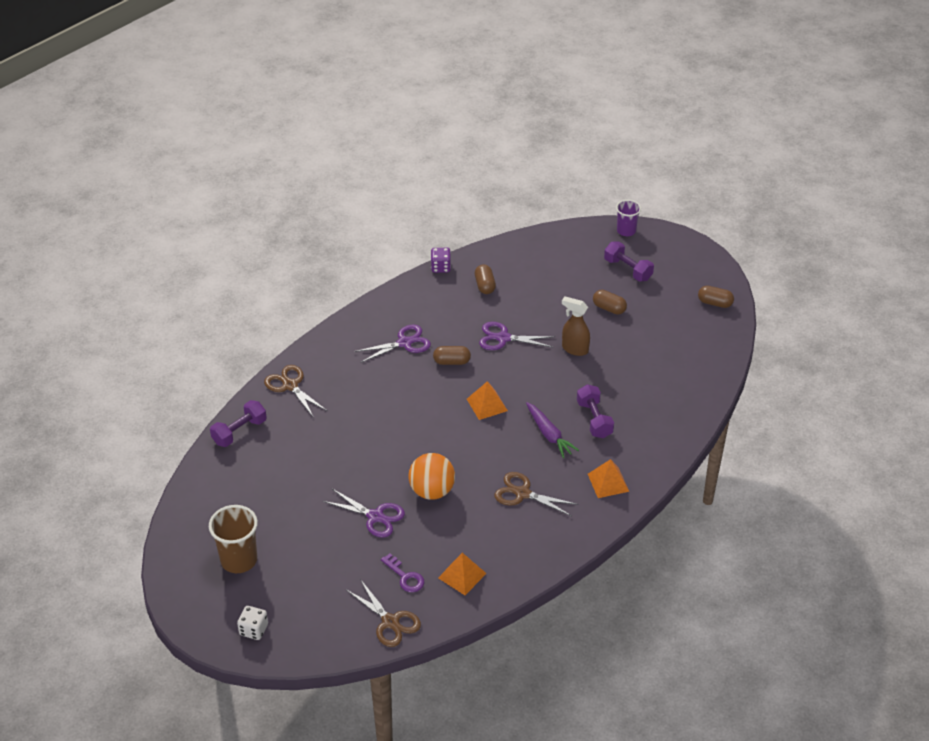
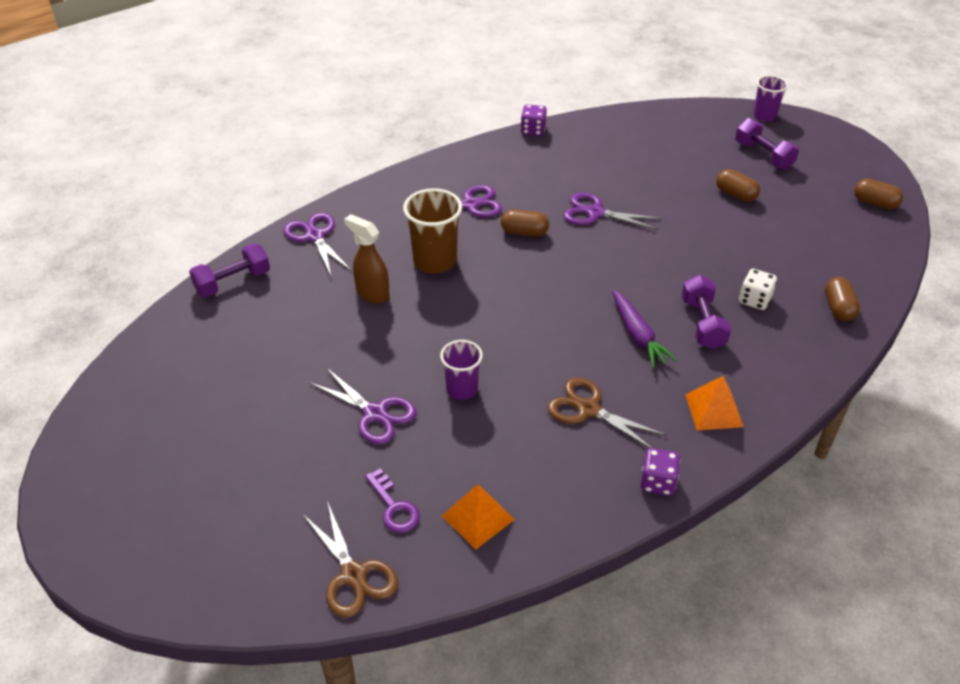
camera: 10 degrees right, 0 degrees up
brown cup [209,505,258,573] -> brown cup moved to [403,188,462,274]
white dice [237,606,268,640] -> white dice moved to [739,269,777,310]
brown scissors [264,365,327,418] -> purple scissors [283,213,352,276]
orange ball [408,453,455,500] -> purple cup [440,340,483,400]
orange pyramid [467,381,508,420] -> none
brown capsule [475,265,496,294] -> brown capsule moved to [825,277,860,321]
brown spray bottle [562,297,590,356] -> brown spray bottle moved to [344,214,390,304]
none -> purple dice [640,448,680,496]

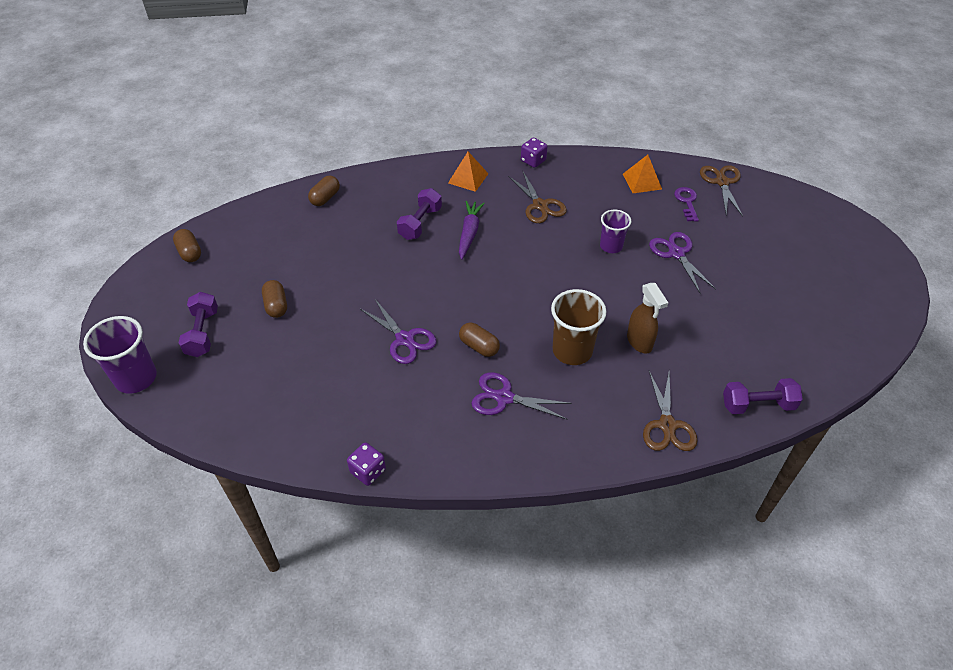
camera: 150 degrees left, 5 degrees up
purple scissors [283,213,352,276] -> brown scissors [643,371,697,451]
white dice [739,269,777,310] -> none
purple cup [753,75,788,121] -> purple cup [83,316,157,394], size x1.57

